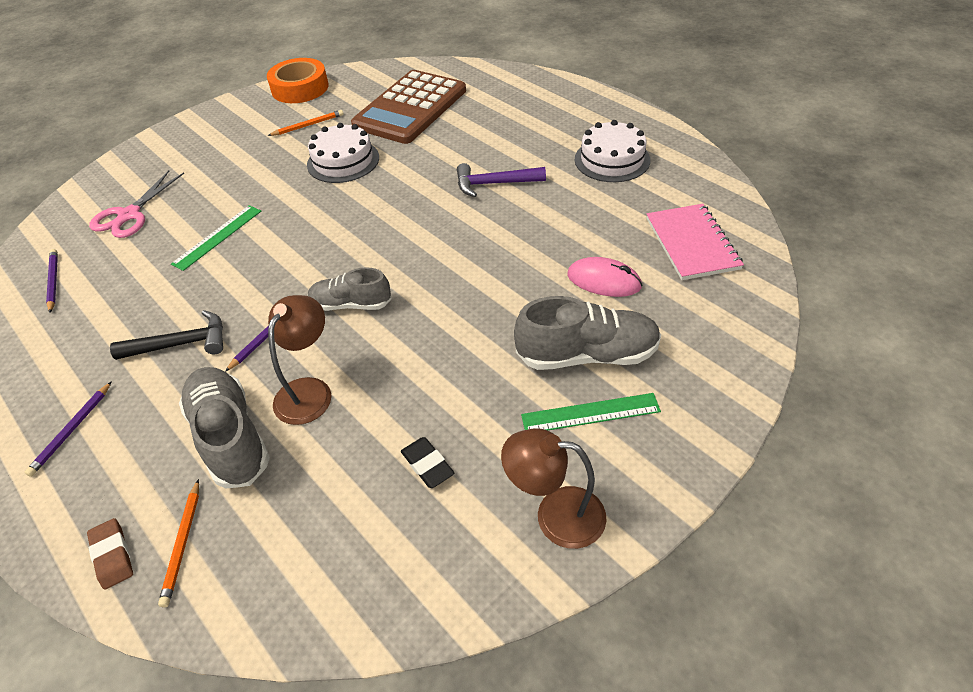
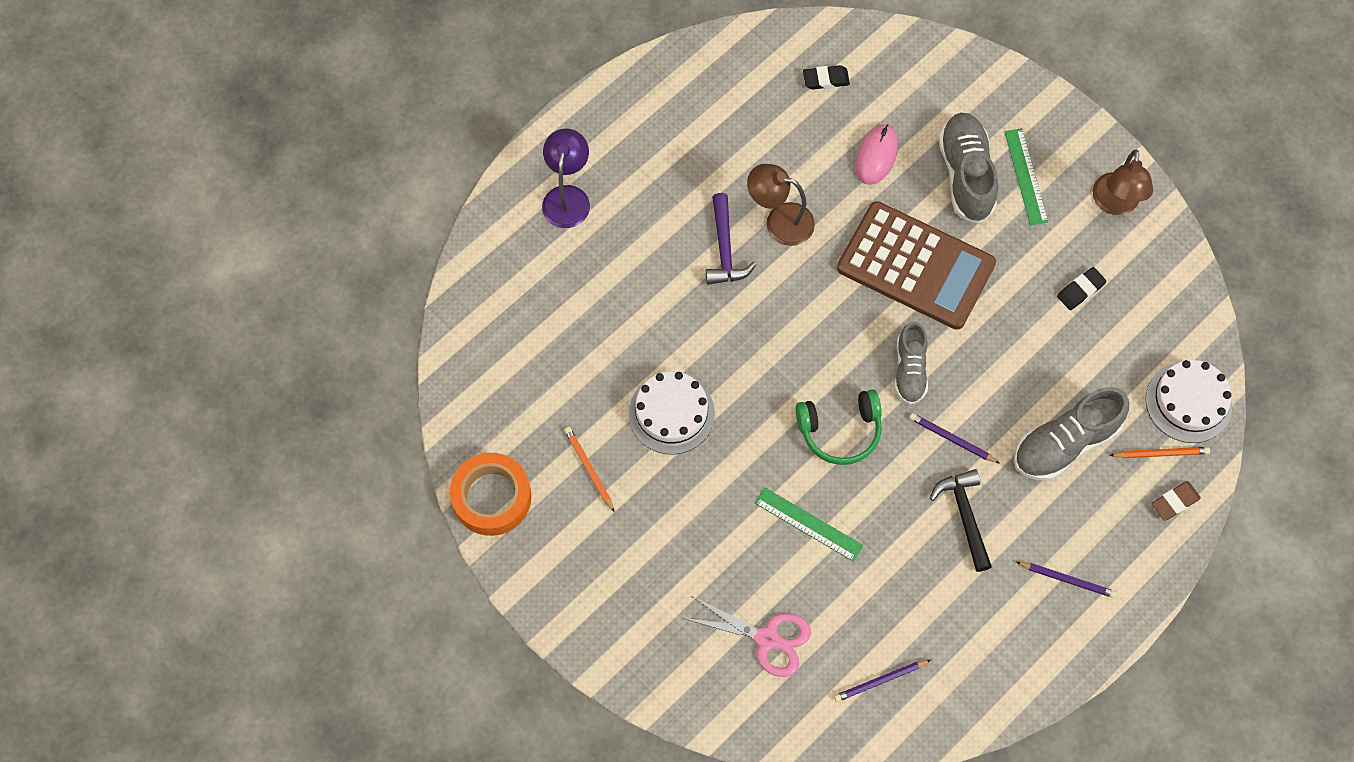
camera: 95 degrees left, 20 degrees up
brown lamp [268,295,331,425] -> brown lamp moved to [747,164,815,246]
brown calculator [351,70,466,144] -> brown calculator moved to [837,201,996,330]
white cake [575,120,650,182] -> white cake moved to [1146,360,1232,443]
pink notebook [646,204,744,280] -> black eraser [803,65,850,90]
none -> purple lamp [542,129,590,228]
none -> green headphones [796,390,882,465]

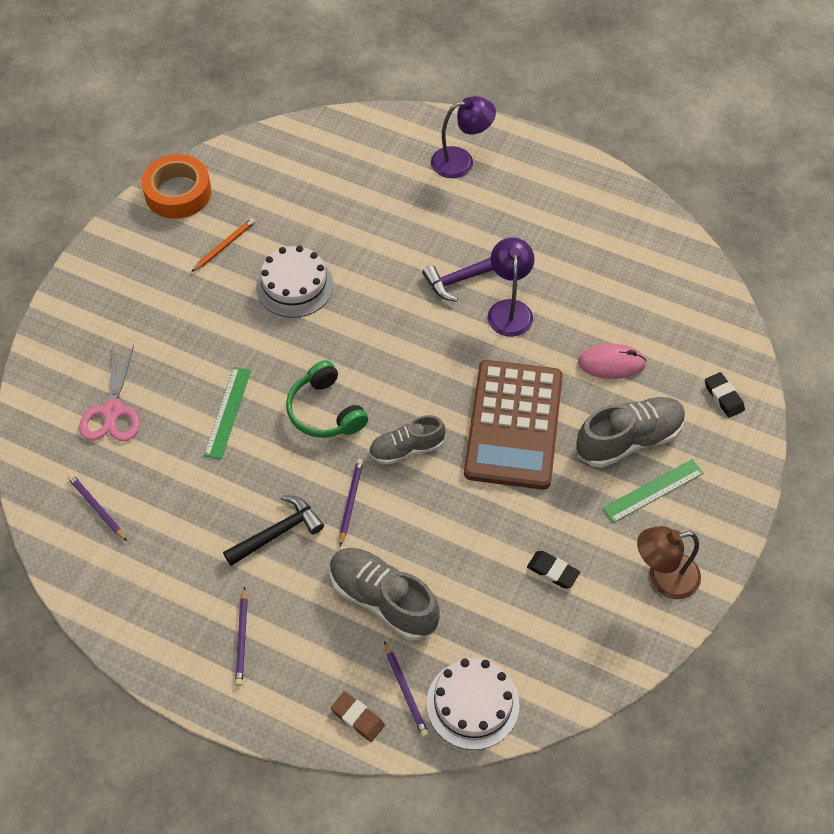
camera: 70 degrees right, 10 degrees down
brown lamp [747,164,815,246] -> purple lamp [488,237,535,337]
black eraser [803,65,850,90] -> black eraser moved to [705,372,745,418]
orange pencil [1110,447,1210,458] -> purple pencil [384,641,429,737]

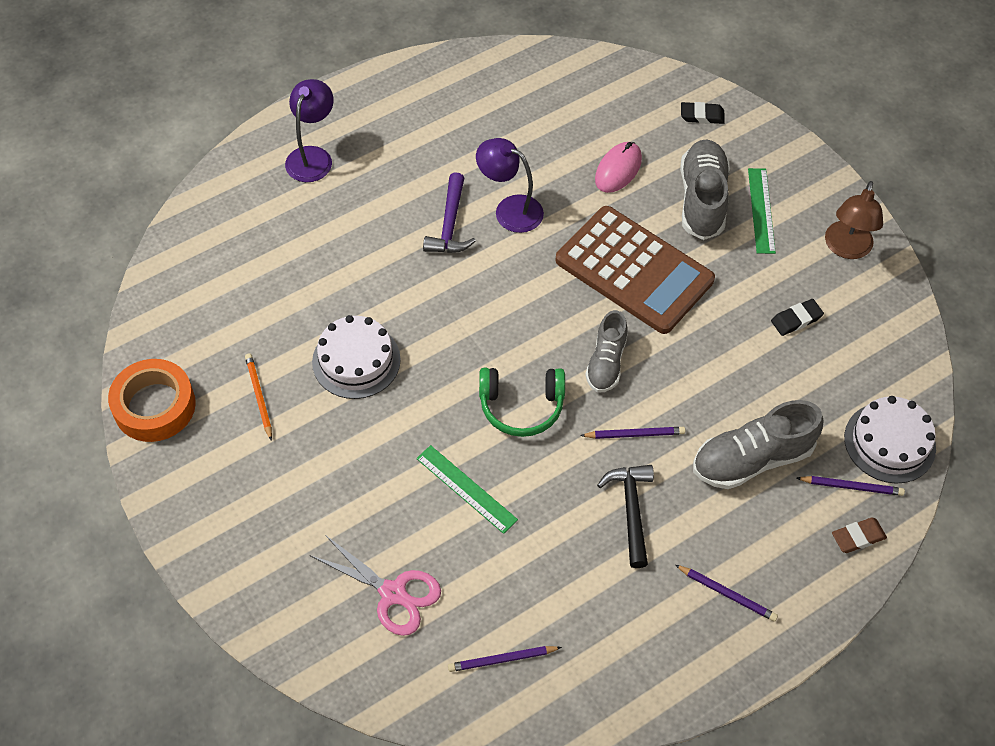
camera: 60 degrees left, 0 degrees up
purple pencil [339,459,363,546] -> purple pencil turned 135 degrees clockwise [580,427,685,439]

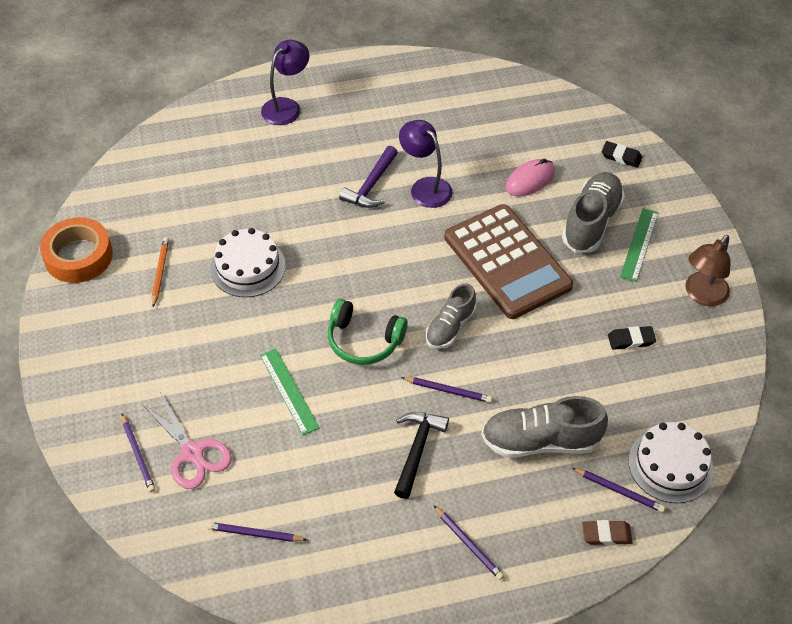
camera: 20 degrees right, 5 degrees down
none -> purple pencil [122,414,155,493]

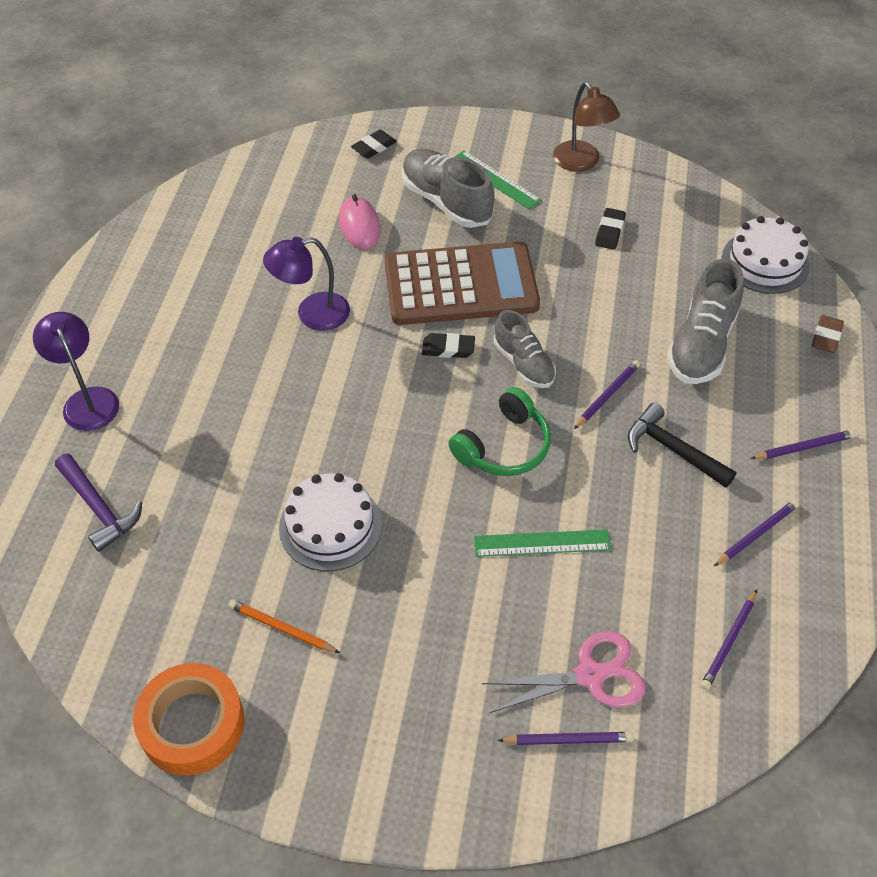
camera: 65 degrees left, 0 degrees up
purple hammer [339,146,398,208] -> purple hammer moved to [55,454,142,552]
purple pencil [572,468,665,513] -> purple pencil moved to [714,500,799,566]
none -> black eraser [422,333,475,358]

